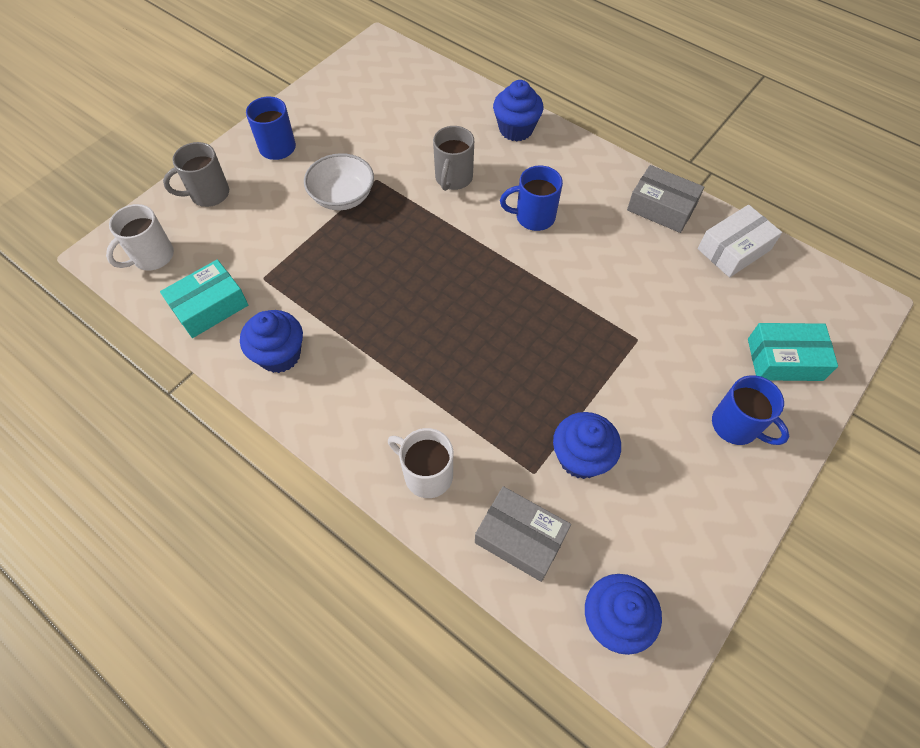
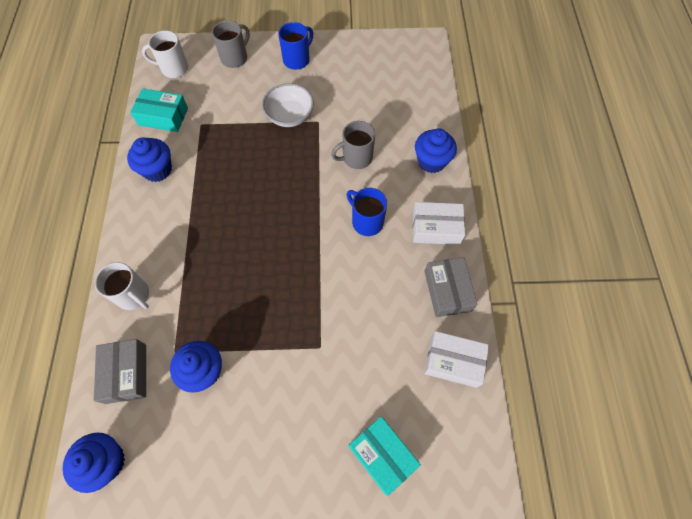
camera: 50 degrees right, 5 degrees up
grey mug [163,142,229,207] -> grey mug turned 105 degrees clockwise [212,20,250,68]
white mug [388,428,453,498] -> white mug turned 135 degrees clockwise [95,262,149,310]
blue mug [712,375,789,445] -> none
none -> white box [413,202,465,245]

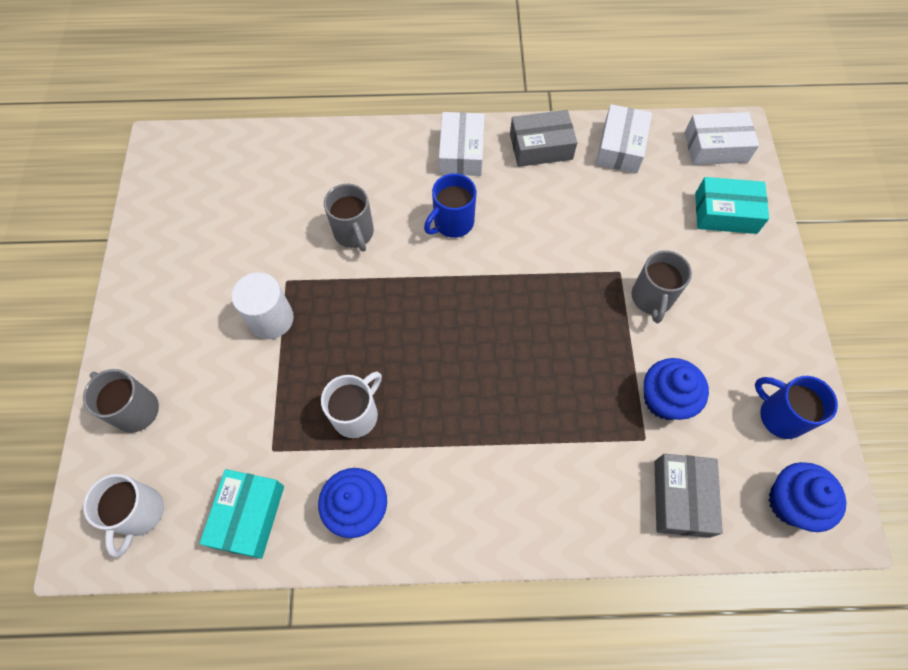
camera: 90 degrees left, 0 degrees up
grey box [94,339,146,404] -> grey box turned 75 degrees counterclockwise [654,454,723,538]
white mug [95,262,149,310] -> white mug moved to [321,372,382,438]
white bowl [262,83,314,127] -> white cylinder [231,272,294,339]
blue mug [278,22,313,70] -> blue mug moved to [755,376,838,439]
turquoise box [349,416,421,496] -> turquoise box turned 45 degrees clockwise [695,177,769,234]
blue cupcake [415,128,457,173] -> none
none -> grey mug [632,250,692,323]
none -> white box [685,112,759,165]

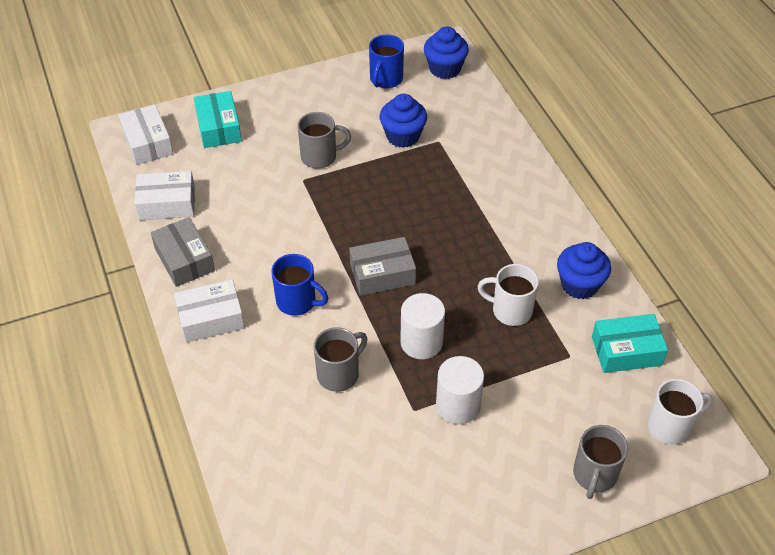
camera: 110 degrees left, 15 degrees down
grey box [654,454,723,538] -> grey box moved to [349,237,416,296]
none -> white cylinder [400,293,445,359]

